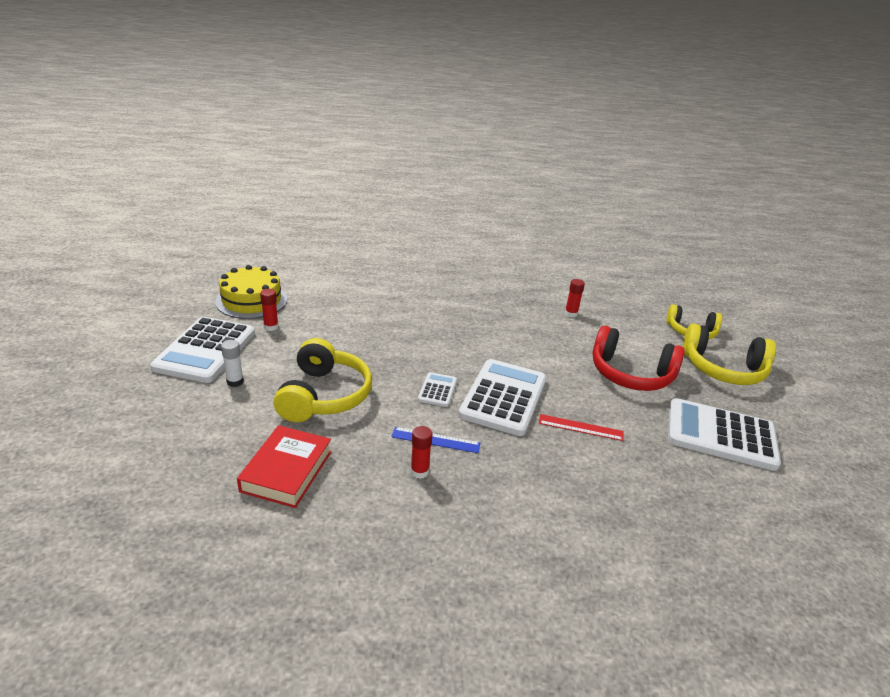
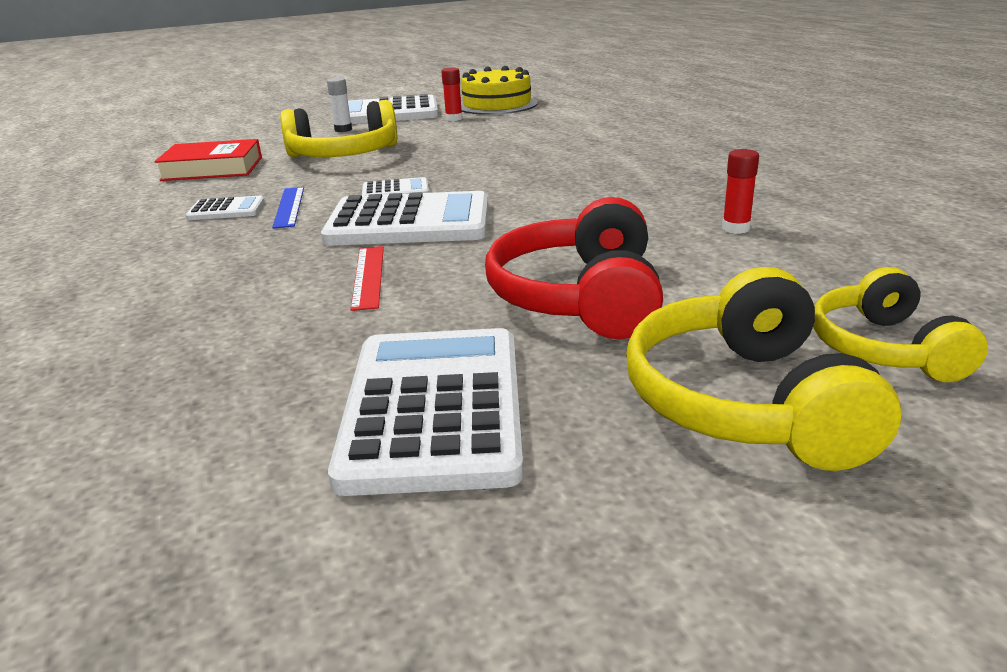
camera: 75 degrees right, 5 degrees down
red glue stick [410,426,433,479] -> white calculator [186,196,265,220]

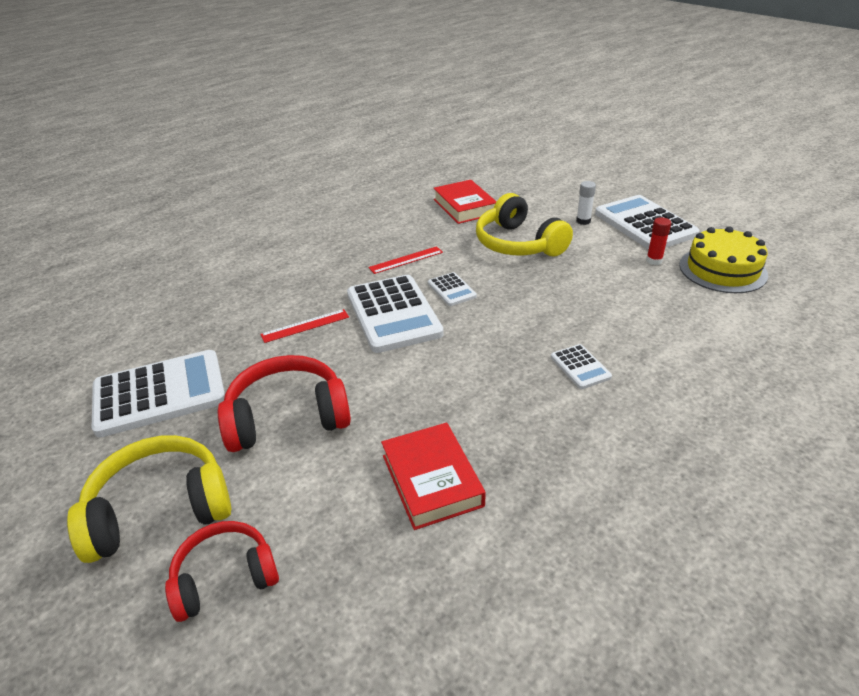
camera: 70 degrees right, 10 degrees up
white calculator [186,196,265,220] -> white calculator moved to [551,344,612,389]
blue ruler [272,187,304,229] -> red ruler [369,246,443,274]
red glue stick [722,149,759,234] -> red book [381,423,486,530]
yellow headphones [813,267,988,382] -> red headphones [165,521,279,622]

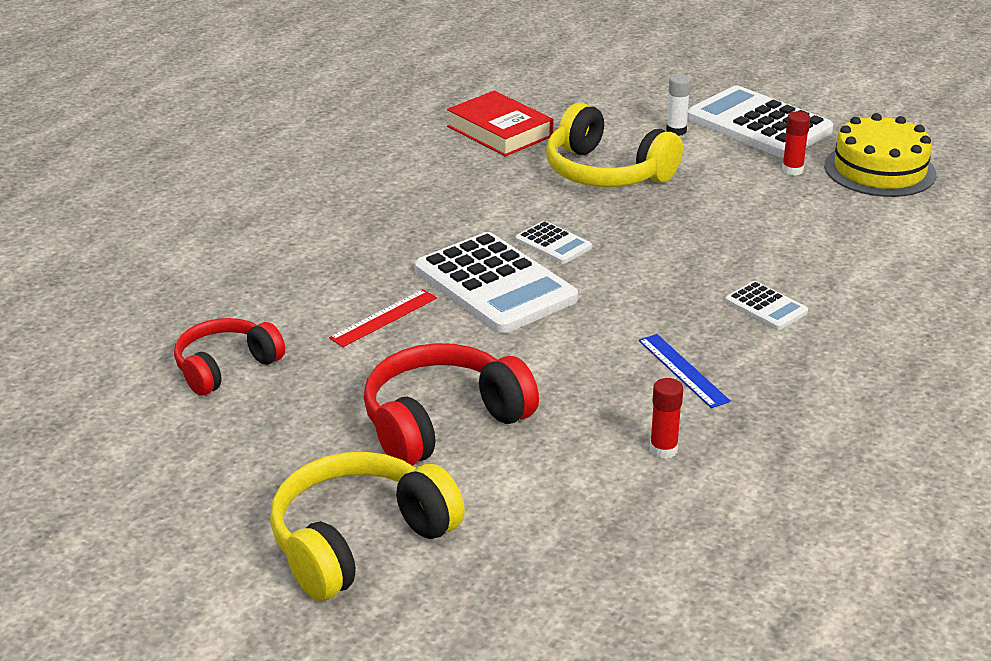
camera: 20 degrees left, 5 degrees down
white calculator [92,350,225,437] -> none
red headphones [165,521,279,622] -> red headphones moved to [174,318,285,396]
red ruler [369,246,443,274] -> none
red book [381,423,486,530] -> red glue stick [650,378,683,459]
none -> blue ruler [639,334,731,408]

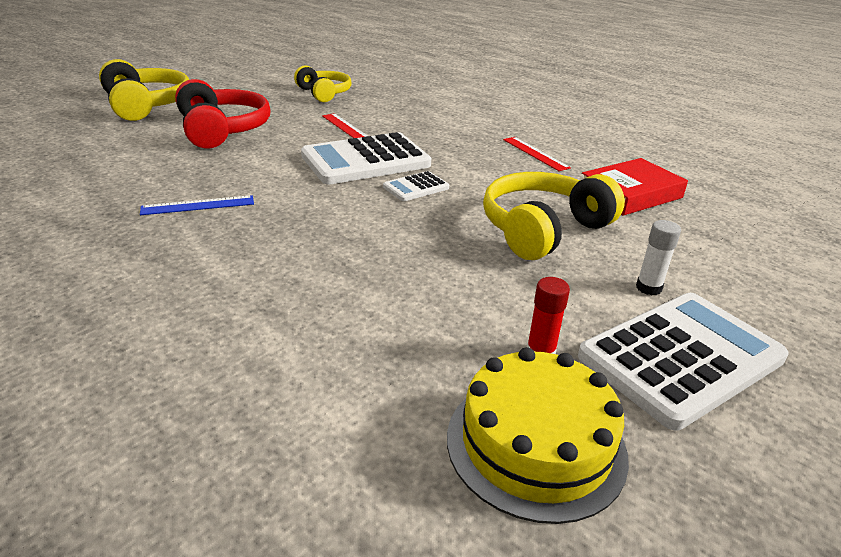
camera: 100 degrees right, 0 degrees up
red headphones [174,318,285,396] -> yellow headphones [294,65,352,102]
red glue stick [650,378,683,459] -> none
white calculator [725,281,808,330] -> none
none -> red ruler [503,137,571,171]

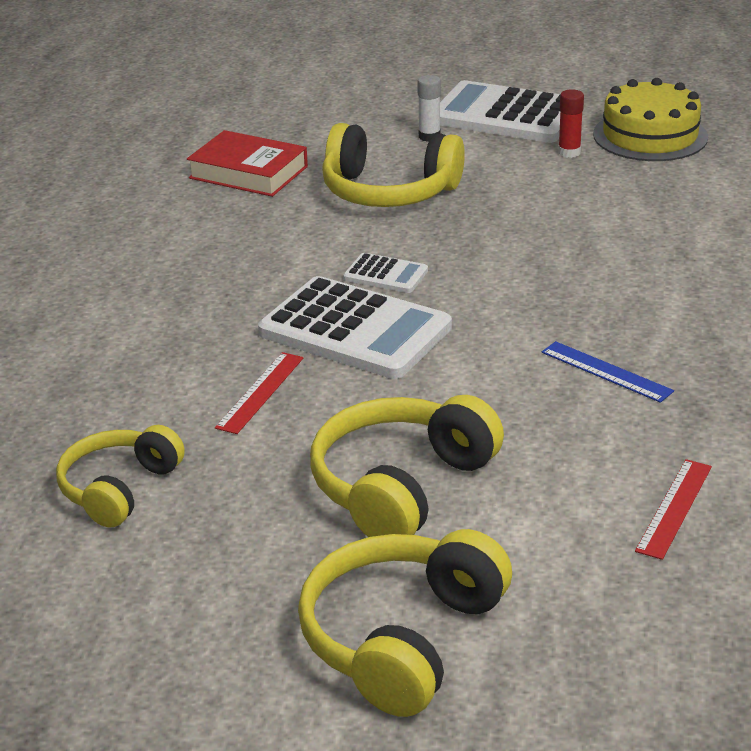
camera: 120 degrees left, 0 degrees up
red headphones [175,79,271,148] -> yellow headphones [310,395,504,537]
red ruler [503,137,571,171] -> red ruler moved to [635,459,712,560]

